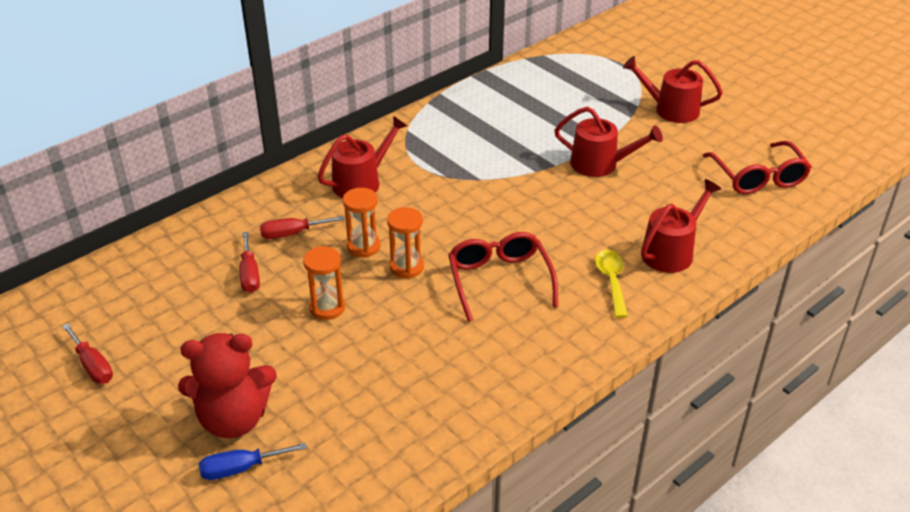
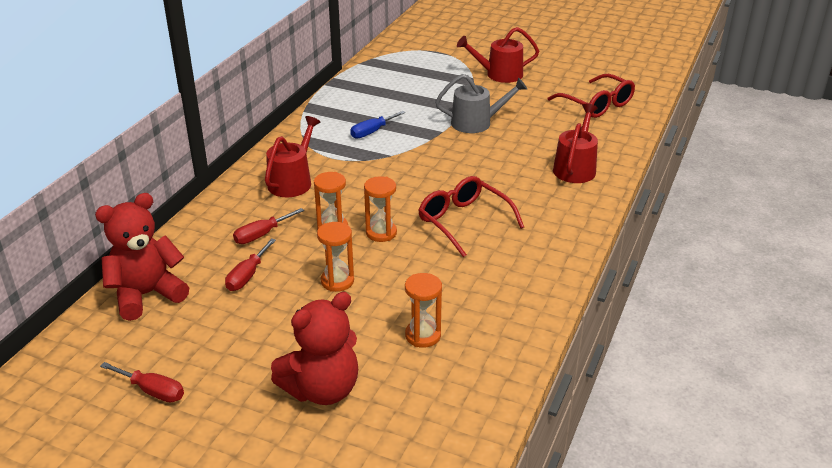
camera: 25 degrees left, 5 degrees down
blue screwdriver [199,443,307,480] -> blue screwdriver moved to [350,111,406,139]
red screwdriver [240,232,260,293] -> red screwdriver turned 60 degrees clockwise [225,238,276,291]
red watering can [554,107,663,177] -> grey watering can [435,74,527,133]
yellow spoon [595,249,628,318] -> none
none -> red teddy bear [95,193,189,321]
none -> orange hourglass [405,273,442,348]

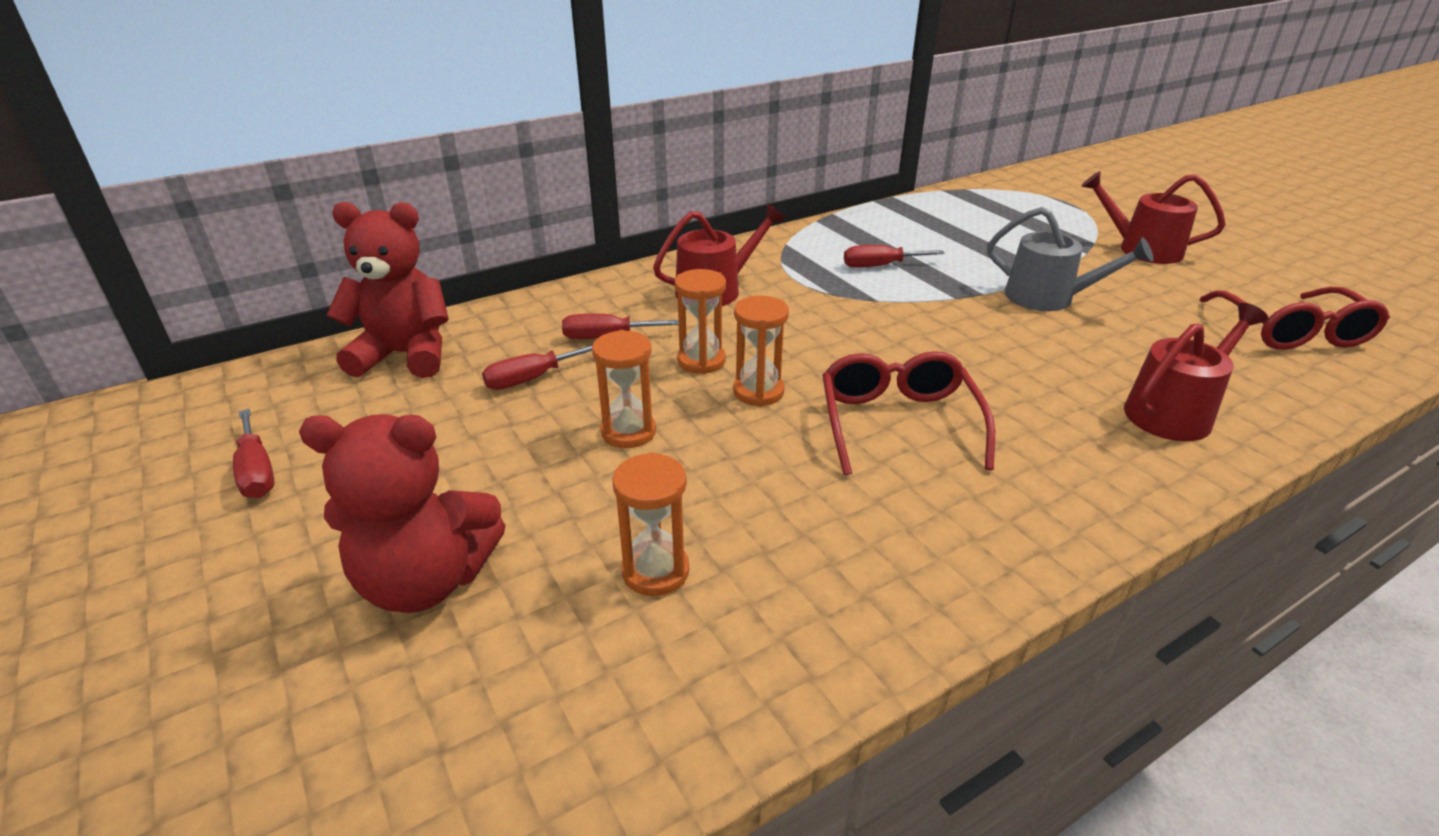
camera: 35 degrees right, 0 degrees up
blue screwdriver [350,111,406,139] -> red screwdriver [844,245,945,268]

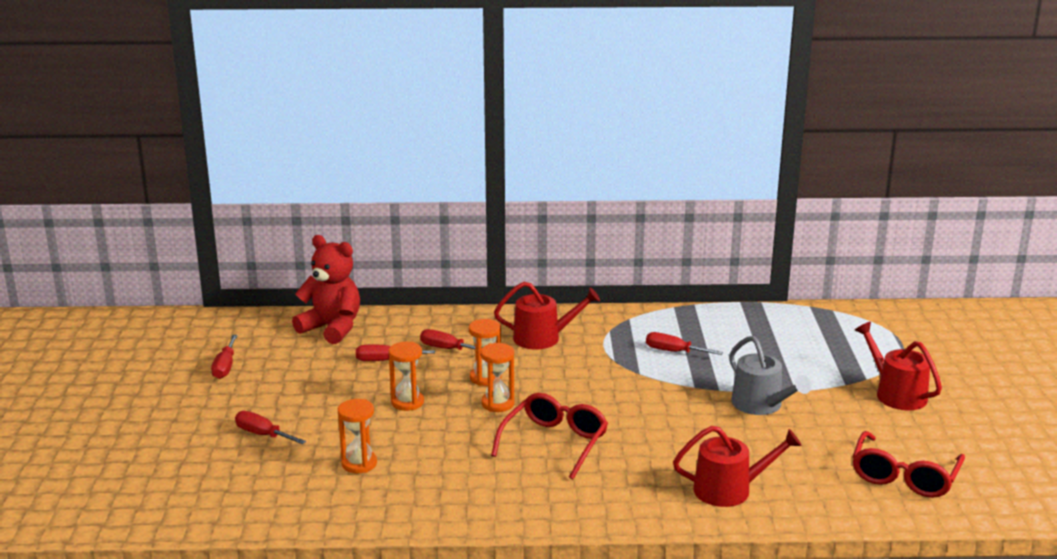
camera: 30 degrees right, 10 degrees down
red teddy bear [299,414,506,613] -> red screwdriver [235,411,306,444]

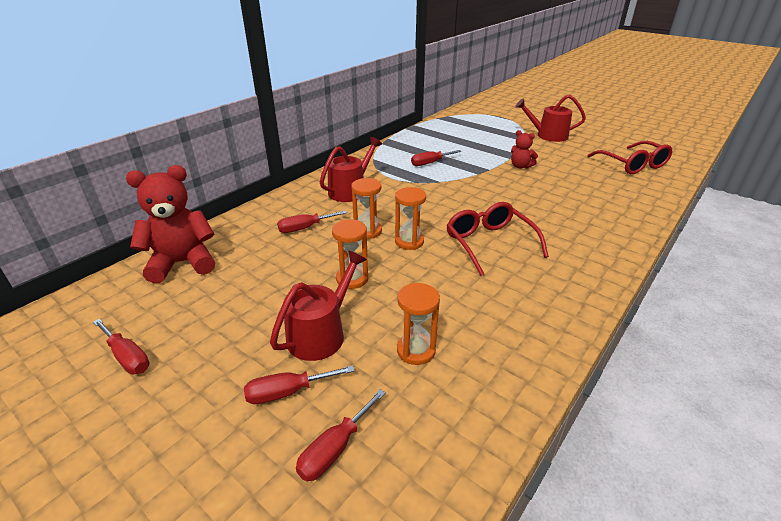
camera: 50 degrees left, 10 degrees up
red screwdriver [356,345,435,361] -> red screwdriver moved to [296,389,386,481]
red watering can [673,426,802,507] -> red watering can moved to [270,250,367,361]
grey watering can [729,336,811,415] -> red teddy bear [511,130,538,169]

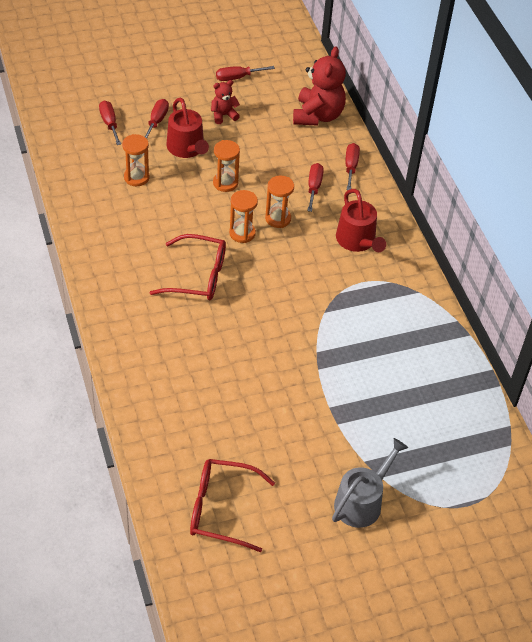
camera: 120 degrees right, 15 degrees up
red screwdriver [411,150,461,166] -> red screwdriver moved to [345,143,360,190]
red teddy bear [511,130,538,169] -> red teddy bear moved to [211,80,240,124]
red watering can [515,95,586,142] -> grey watering can [332,438,408,528]

